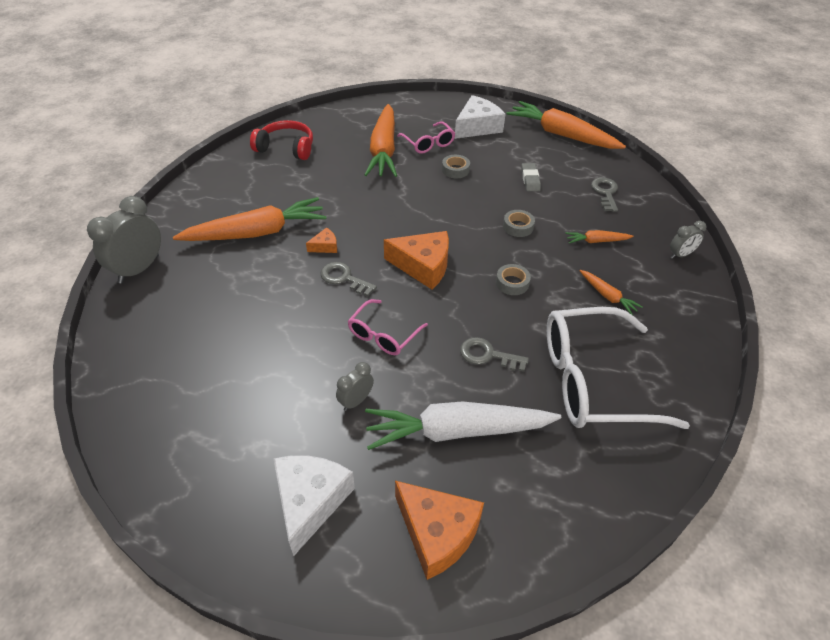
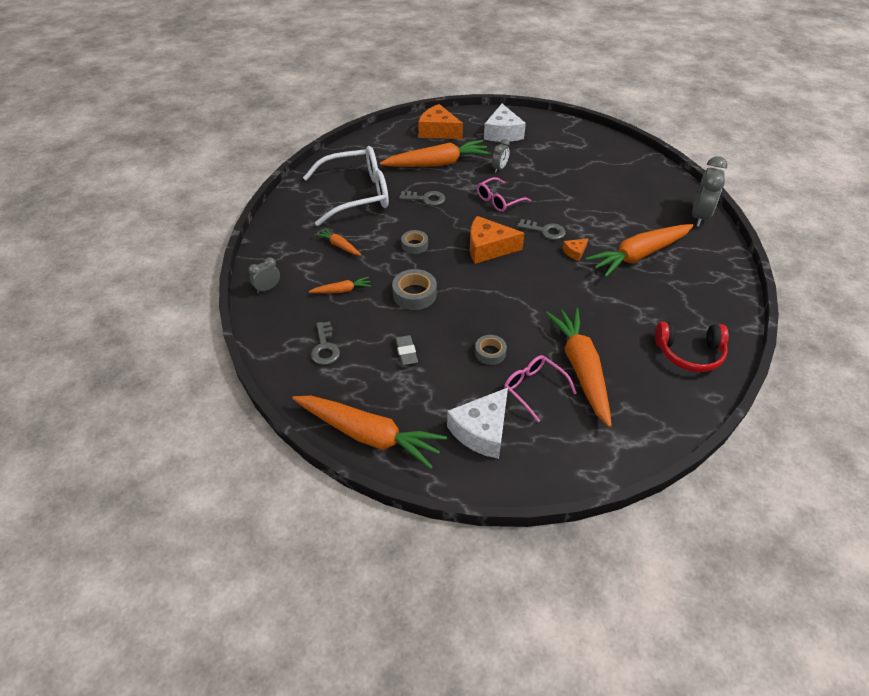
camera: 170 degrees right, 0 degrees up
pink glasses [348,299,428,355] -> pink glasses turned 150 degrees counterclockwise [477,177,531,212]
white carrot [365,401,561,450] -> orange carrot [380,140,491,167]
grey tape [503,210,535,237] -> grey tape [392,269,437,310], size x1.53

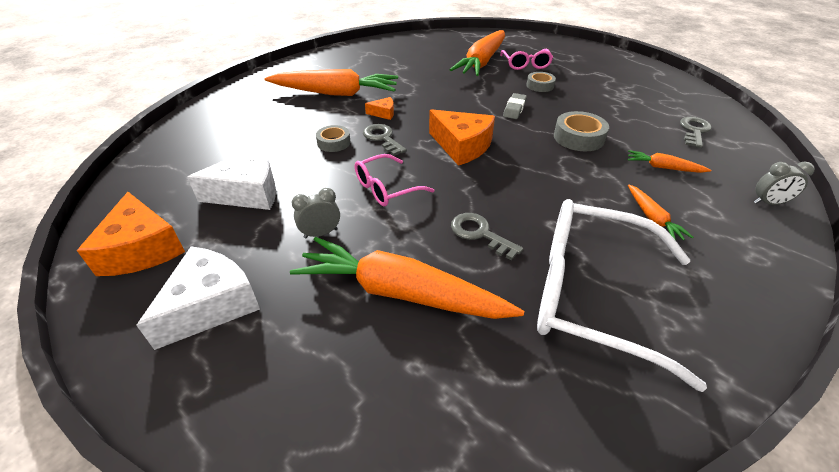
camera: 145 degrees left, 5 degrees down
orange carrot [292,396,447,469] -> none
grey eraser [395,335,418,365] -> grey eraser moved to [503,93,527,119]
grey tape [401,230,428,254] -> grey tape moved to [316,125,350,152]
orange cheese [418,104,463,139] -> orange cheese moved to [77,192,185,276]
white cheese [447,387,508,459] -> white cheese moved to [187,146,276,210]
pink glasses [477,177,531,212] -> pink glasses turned 150 degrees clockwise [355,154,434,206]
red headphones [655,321,729,372] -> none
grey clock [692,156,727,227] -> none

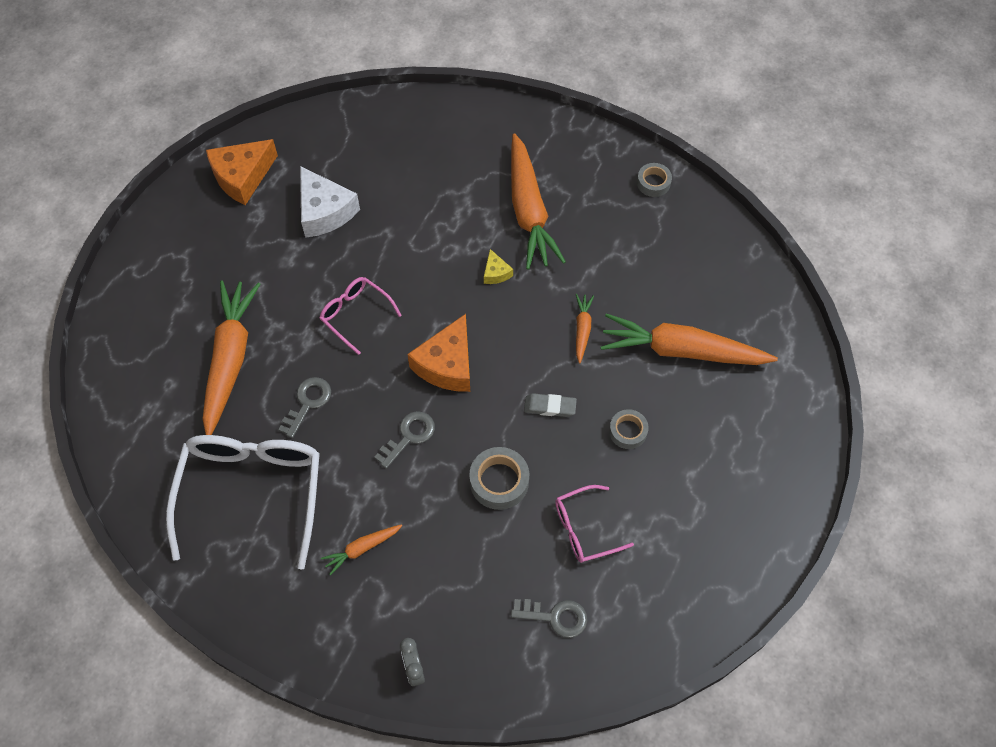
camera: 75 degrees right, 20 degrees up
white cheese [136,246,260,350] -> none
grey clock [292,188,340,239] -> none
grey tape [316,125,350,152] -> grey tape moved to [637,163,672,197]
grey key [363,124,407,156] -> grey key moved to [374,411,435,469]
orange cheese [365,97,394,120] -> yellow cheese [484,249,513,284]
pink glasses [500,49,553,70] -> pink glasses moved to [555,485,634,563]
orange carrot [628,150,711,173] -> orange carrot moved to [576,294,594,363]

